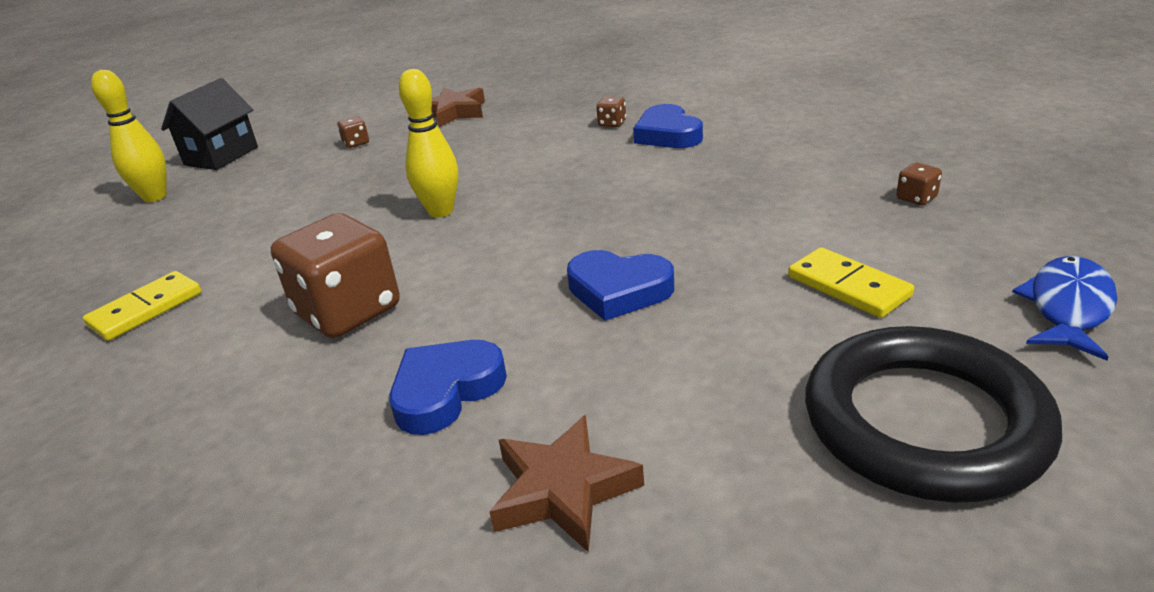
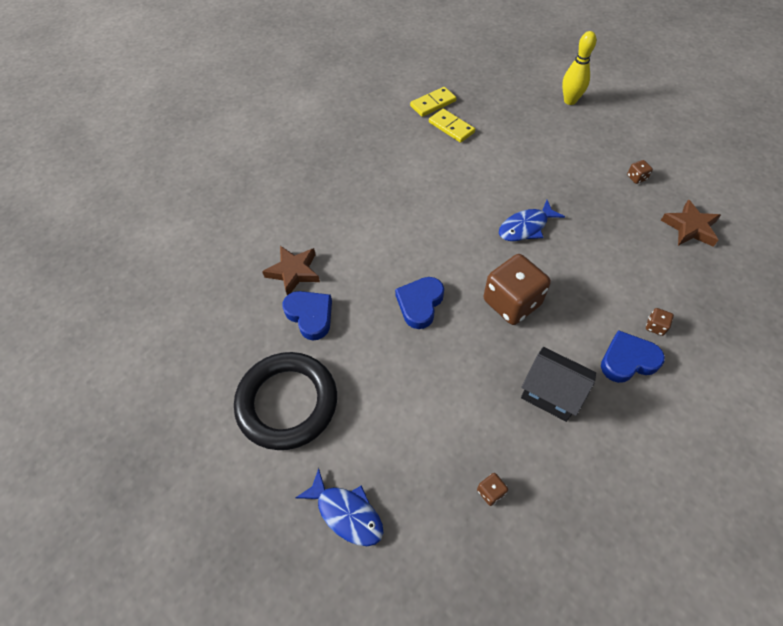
camera: 95 degrees right, 25 degrees up
black house [161,78,258,170] -> black house moved to [521,347,596,422]
brown dice [271,213,400,338] -> brown dice moved to [484,254,551,325]
blue heart [389,340,507,435] -> blue heart moved to [282,291,332,340]
yellow bowling pin [399,69,458,218] -> blue fish [499,200,565,241]
yellow domino [788,247,914,318] -> yellow domino moved to [410,87,456,117]

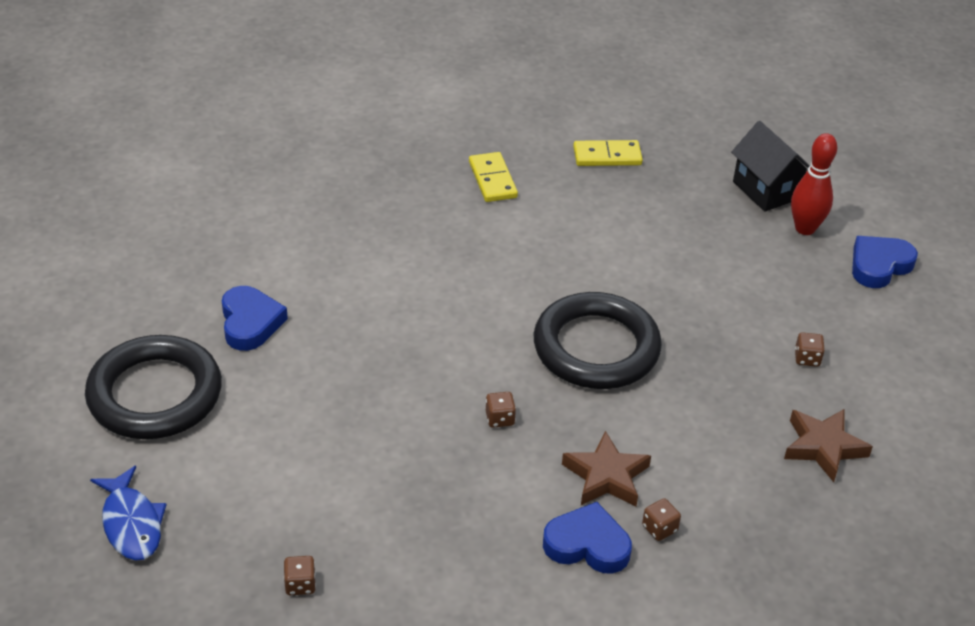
camera: 25 degrees right, 15 degrees down
brown star [262,246,320,295] -> brown star moved to [562,431,651,506]
blue heart [395,277,444,329] -> blue heart moved to [852,236,918,288]
yellow domino [429,109,475,143] -> yellow domino moved to [469,152,518,202]
brown dice [484,254,551,325] -> brown dice [486,392,516,428], size x0.40
blue fish [499,200,565,241] -> black ring [534,292,662,389]
black house [521,347,596,422] -> black house moved to [731,121,810,212]
yellow bowling pin [562,31,596,105] -> red bowling pin [791,133,837,235]

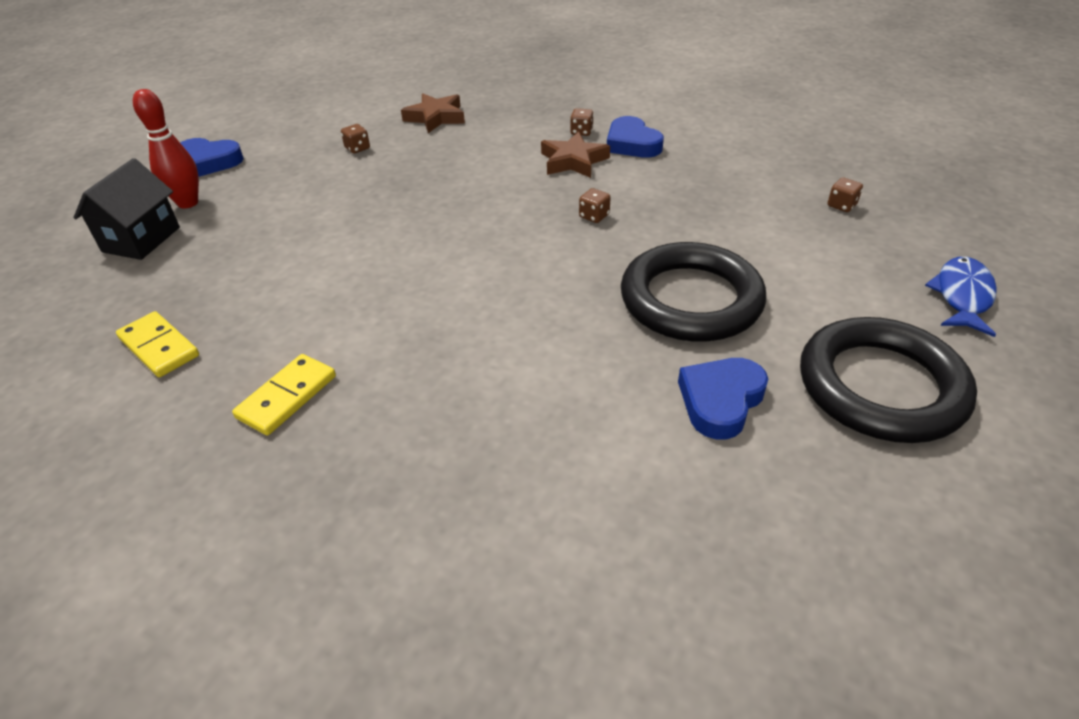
camera: 130 degrees left, 0 degrees up
black ring [534,292,662,389] -> black ring moved to [621,242,766,342]

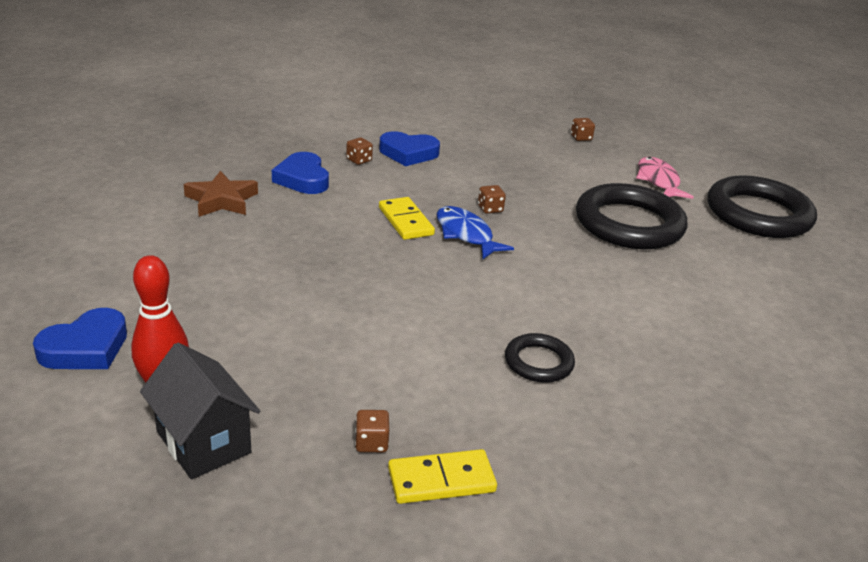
camera: 60 degrees left, 10 degrees down
yellow domino [232,354,336,435] -> yellow domino moved to [379,197,435,240]
brown dice [341,124,370,154] -> brown dice moved to [355,410,390,452]
brown star [541,132,610,178] -> none
blue heart [678,358,768,440] -> blue heart moved to [272,152,329,194]
blue fish [925,257,997,337] -> blue fish moved to [437,206,514,259]
none -> black ring [505,333,575,383]
none -> pink fish [636,157,694,199]

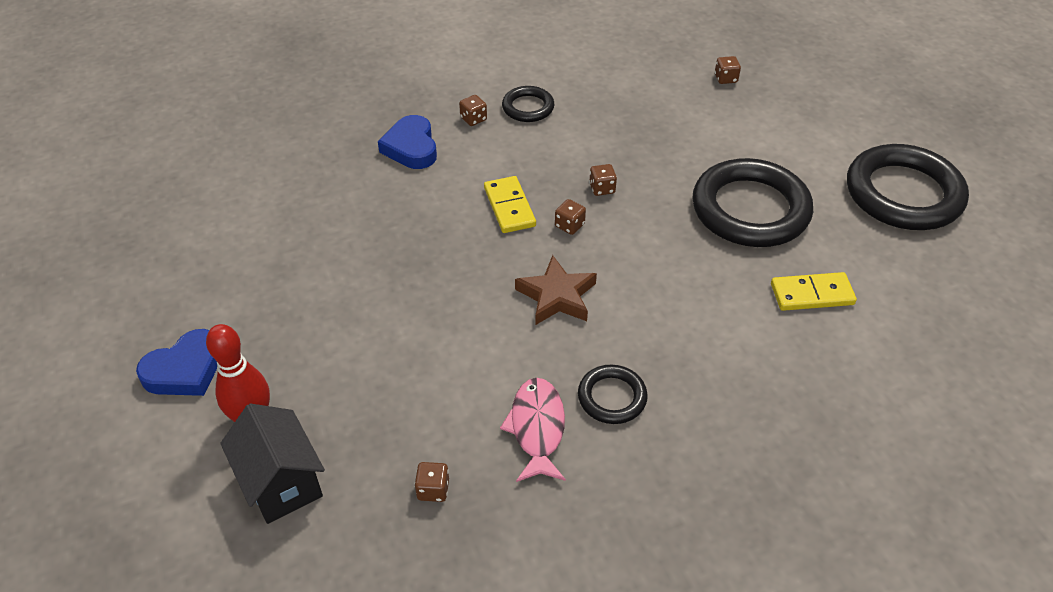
camera: 10 degrees right, 15 degrees up
brown star [184,171,258,217] -> brown star moved to [515,255,597,325]
blue heart [379,131,440,166] -> black ring [502,86,554,122]
yellow domino [388,449,497,504] -> yellow domino moved to [771,272,857,311]
blue fish [437,206,514,259] -> brown dice [555,199,586,235]
pink fish [636,157,694,199] -> pink fish moved to [500,378,566,482]

